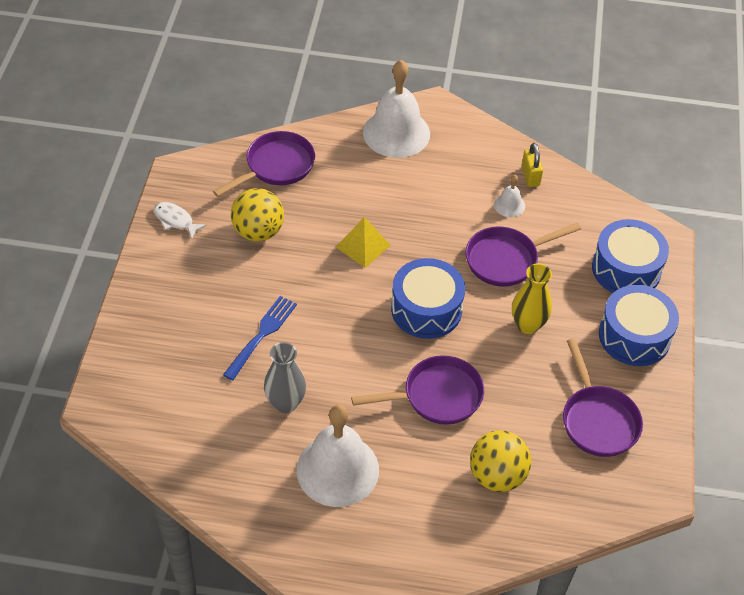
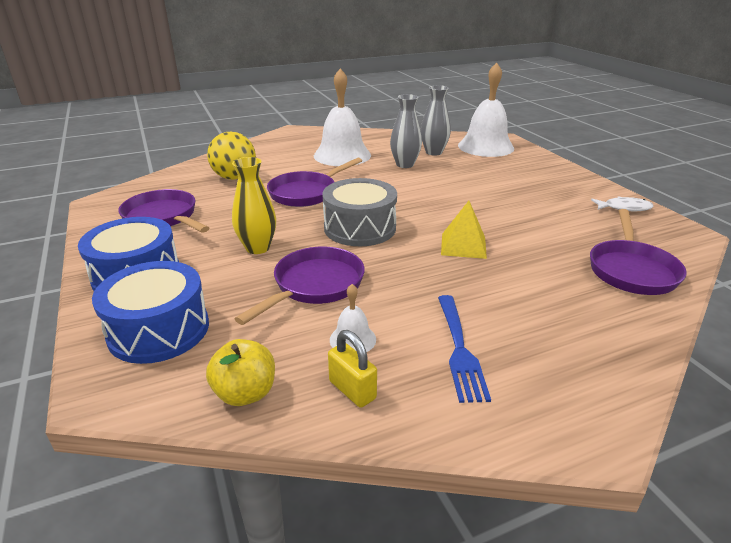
camera: 150 degrees right, 20 degrees down
blue fork [223,296,297,380] -> blue fork moved to [438,295,491,403]
yellow ball [231,188,284,242] -> none
white bell [363,60,430,158] -> white bell moved to [458,63,514,157]
blue drum [391,258,465,339] -> grey drum [322,178,397,246]
none -> yellow apple [206,339,275,406]
none -> grey vase [421,85,451,155]

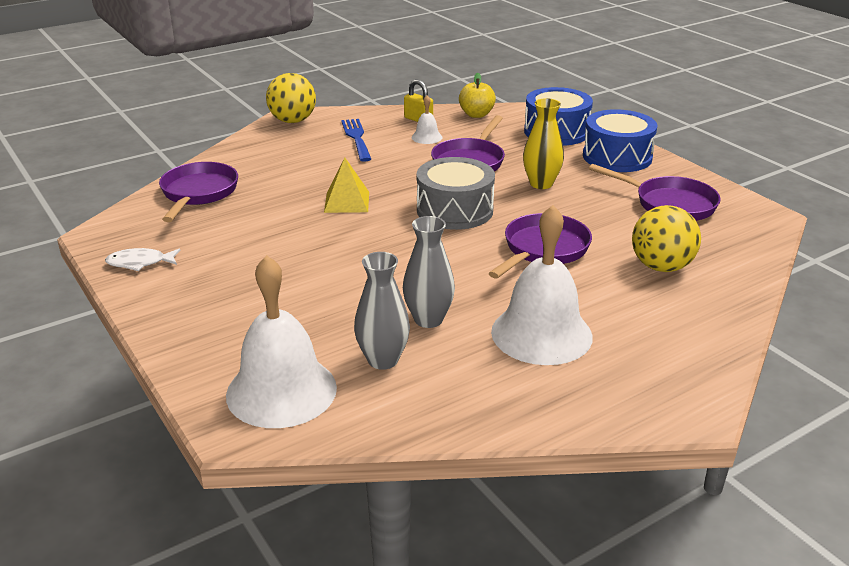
camera: 170 degrees right, 0 degrees up
none -> yellow ball [266,73,316,123]

